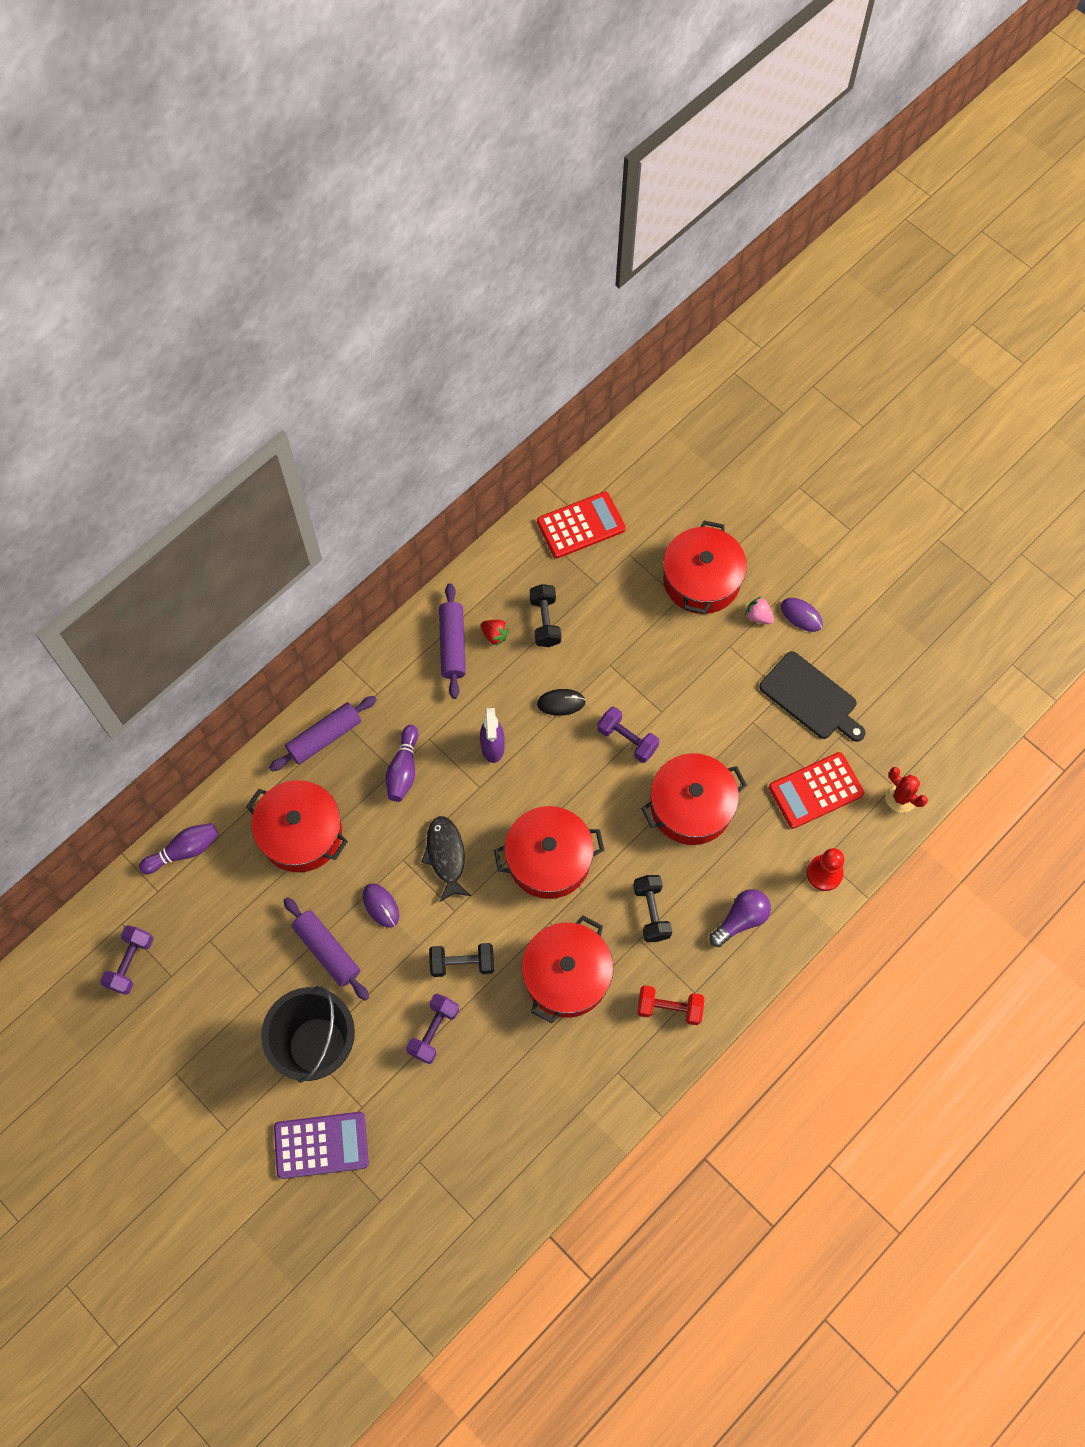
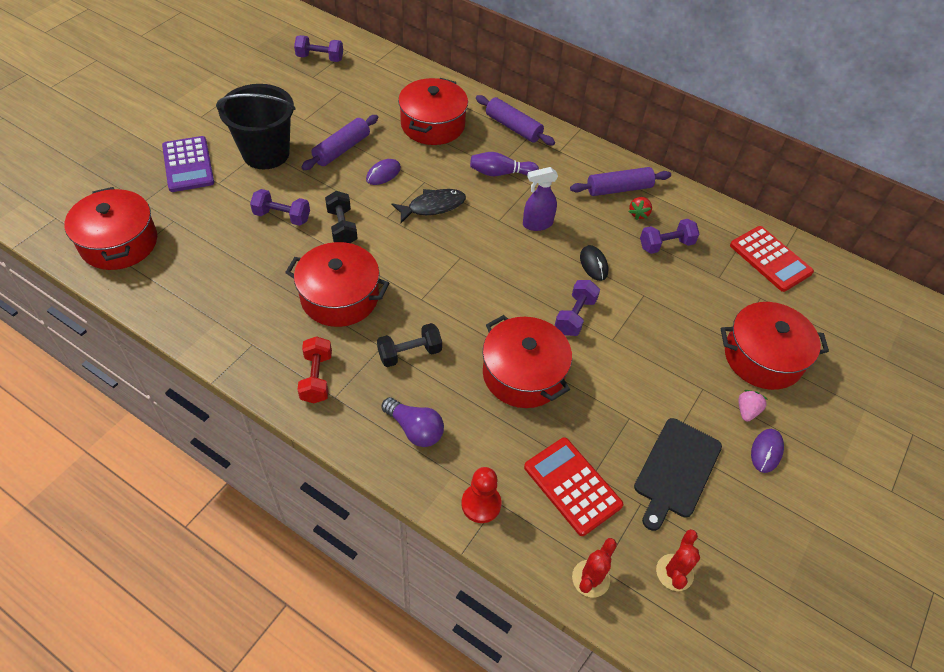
camera: 75 degrees right, 15 degrees down
purple bowling pin [139,823,219,874] -> none
red pot [494,806,605,899] -> red pot moved to [64,187,157,270]
black dumbbell [530,584,561,647] -> purple dumbbell [640,219,699,254]
none -> red cactus [656,529,700,591]

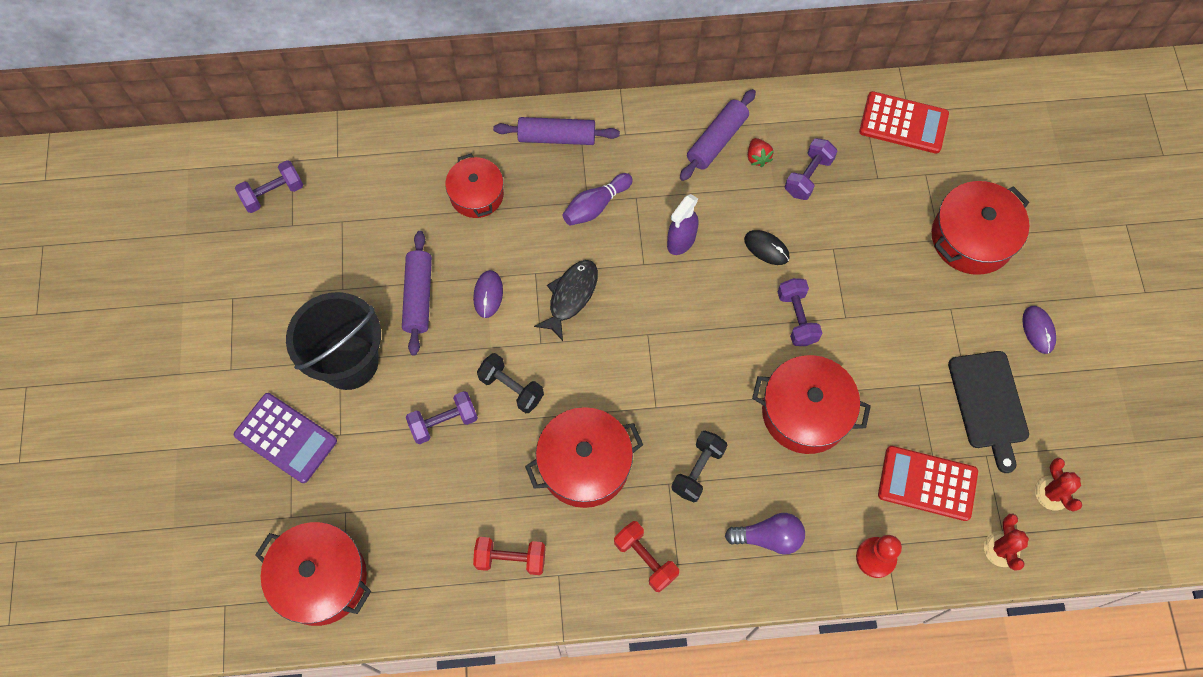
camera: 35 degrees left, 15 degrees up
red pot [398,78,468,145] -> red pot [445,154,504,218], size x0.66
pink strawberry [738,390,768,422] -> none
none -> red dumbbell [473,537,546,575]

